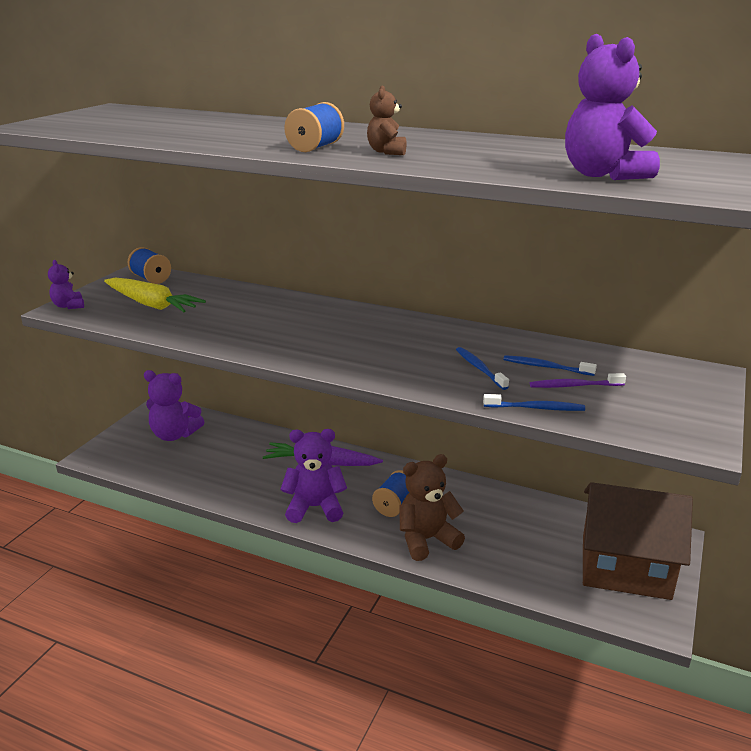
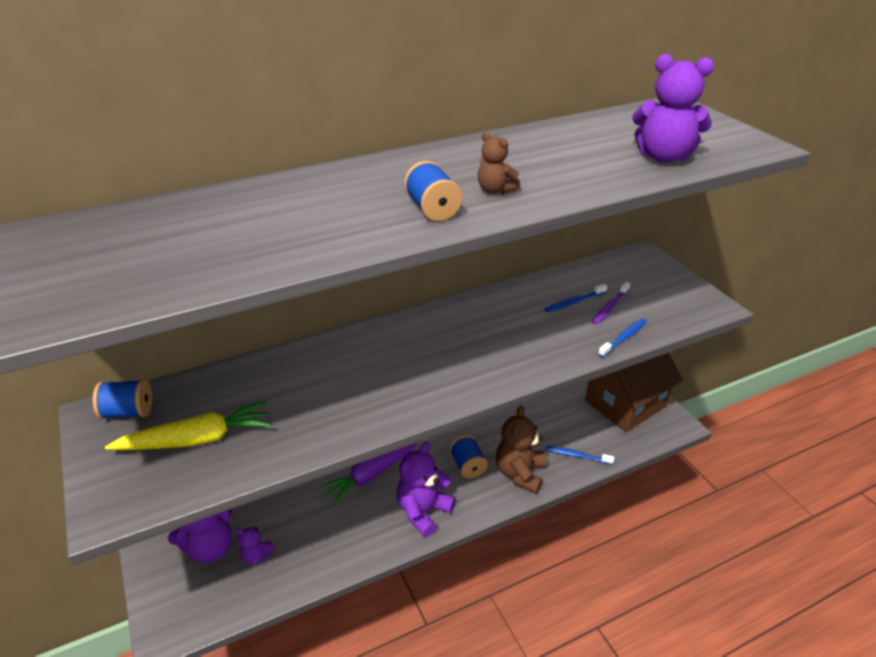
camera: 50 degrees left, 10 degrees up
purple teddy bear [48,260,84,309] -> purple teddy bear moved to [236,527,275,565]
blue toothbrush [456,347,509,390] -> blue toothbrush moved to [545,446,614,465]

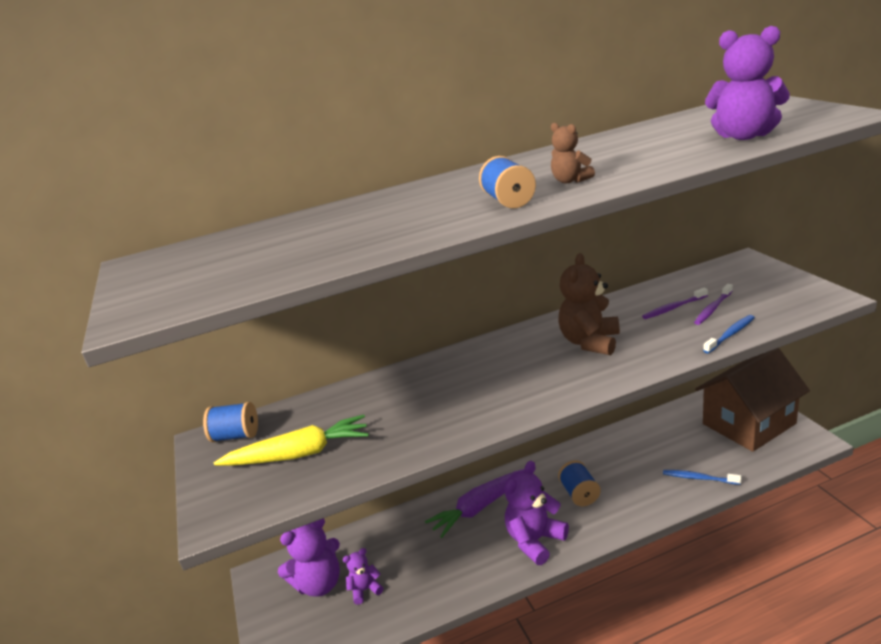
camera: 10 degrees right, 10 degrees down
purple teddy bear [236,527,275,565] -> purple teddy bear turned 135 degrees clockwise [343,548,383,605]
brown teddy bear [496,405,546,494] -> brown teddy bear moved to [558,253,620,355]
blue toothbrush [545,284,607,312] -> purple toothbrush [642,288,708,319]

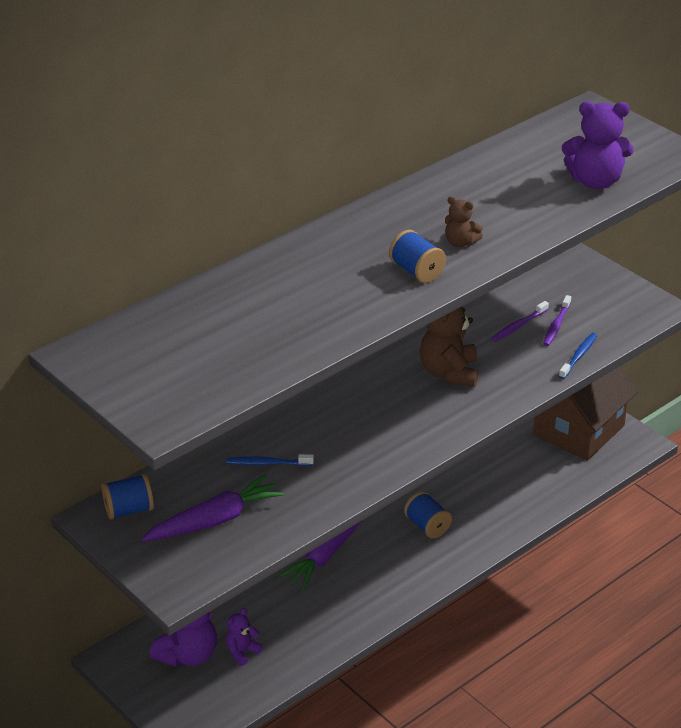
camera: 25 degrees left, 10 degrees up
yellow carrot [214,415,369,466] -> purple carrot [141,474,284,541]
purple teddy bear [505,461,569,565] -> none
blue toothbrush [663,470,741,485] -> blue toothbrush moved to [226,454,314,466]

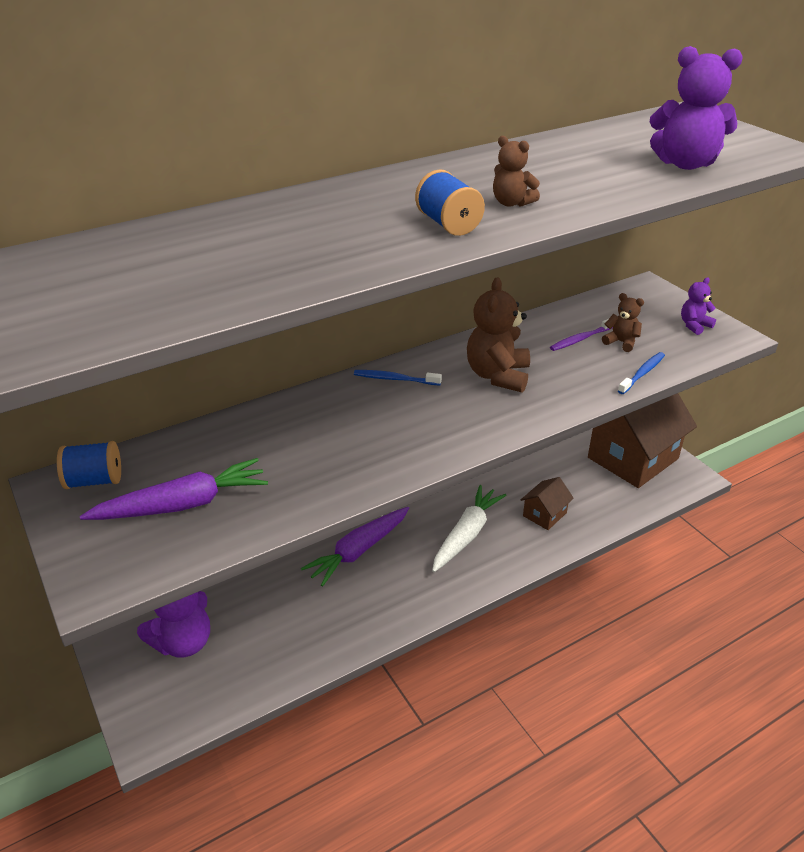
camera: 10 degrees right, 0 degrees up
blue toothbrush [226,454,314,466] -> blue toothbrush moved to [354,370,442,385]
purple teddy bear [226,608,263,666] -> purple teddy bear moved to [681,278,716,335]
blue spool [404,491,452,538] -> white carrot [432,485,507,572]
purple toothbrush [543,295,571,346] -> brown teddy bear [602,293,644,352]
none -> brown house [521,477,574,530]

